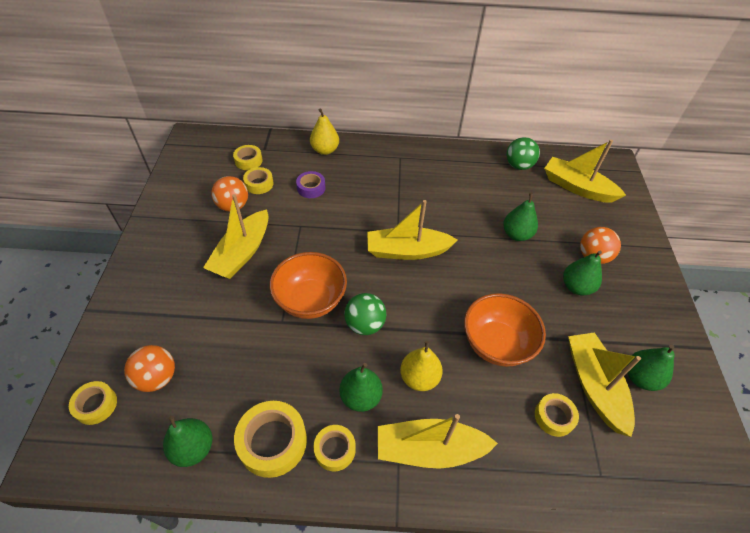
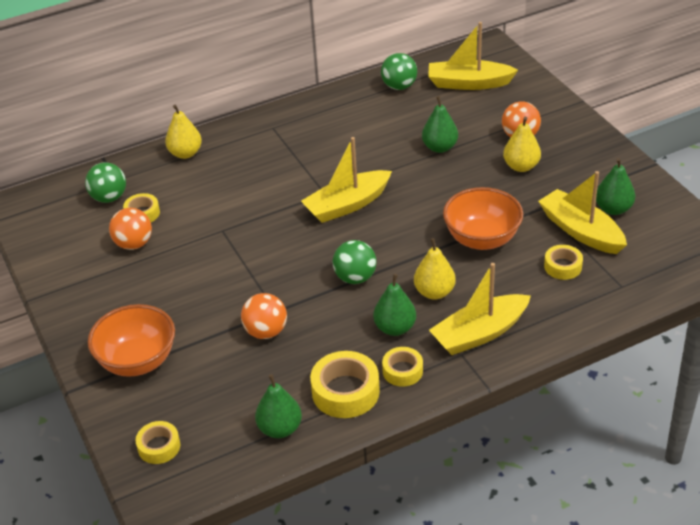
camera: 25 degrees left, 10 degrees down
orange ball [124,345,175,392] -> orange ball moved to [241,293,287,339]
yellow boat [203,194,269,279] -> none
yellow tape [233,145,263,170] -> green ball [85,162,126,203]
orange bowl [269,252,347,319] -> orange bowl moved to [88,304,175,377]
purple tape [296,171,325,198] -> none
green pear [563,251,602,295] -> yellow pear [503,117,541,172]

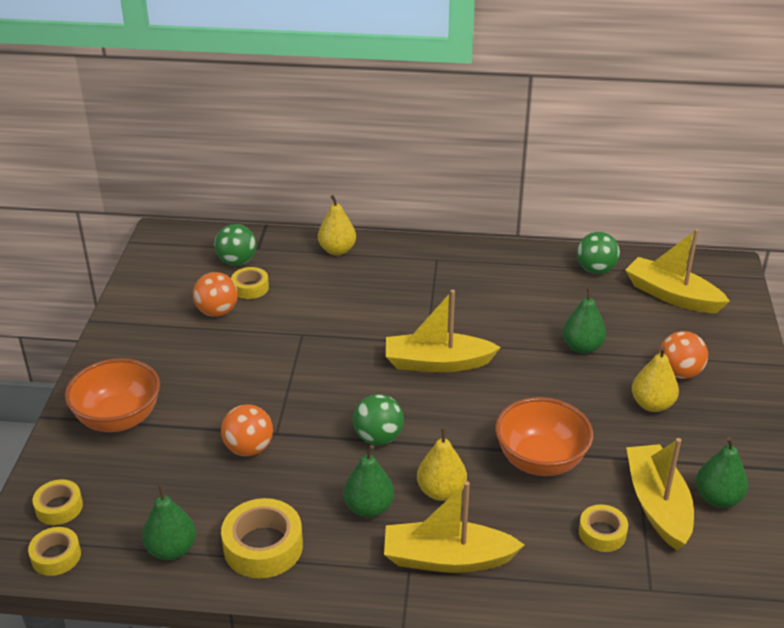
camera: 30 degrees right, 5 degrees down
yellow tape [382,347,423,386] -> yellow tape moved to [28,527,81,576]

